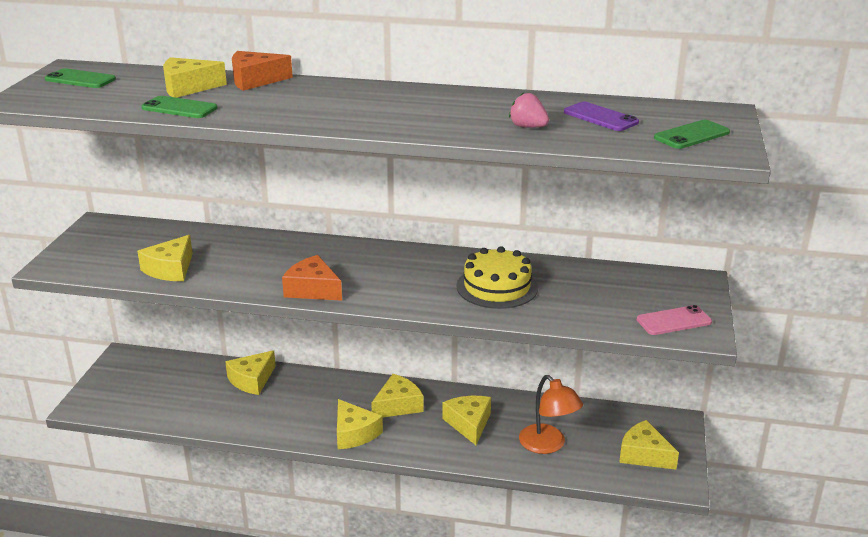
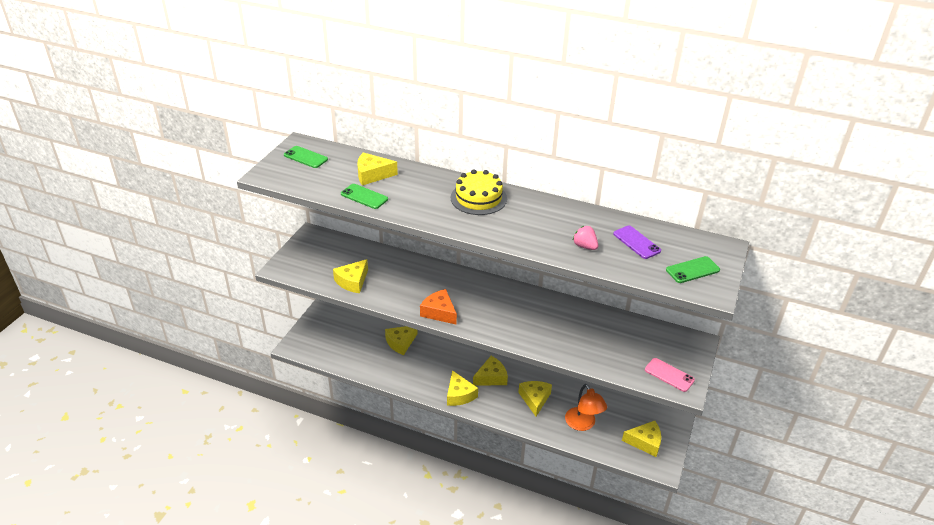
camera: 10 degrees right, 10 degrees up
orange cheese [232,51,293,91] -> none
yellow cake [456,246,538,309] -> yellow cake moved to [451,169,507,215]
yellow cheese [619,420,679,470] -> yellow cheese turned 135 degrees clockwise [622,421,661,457]
pink phone [637,305,712,335] -> pink phone turned 45 degrees clockwise [645,358,695,392]

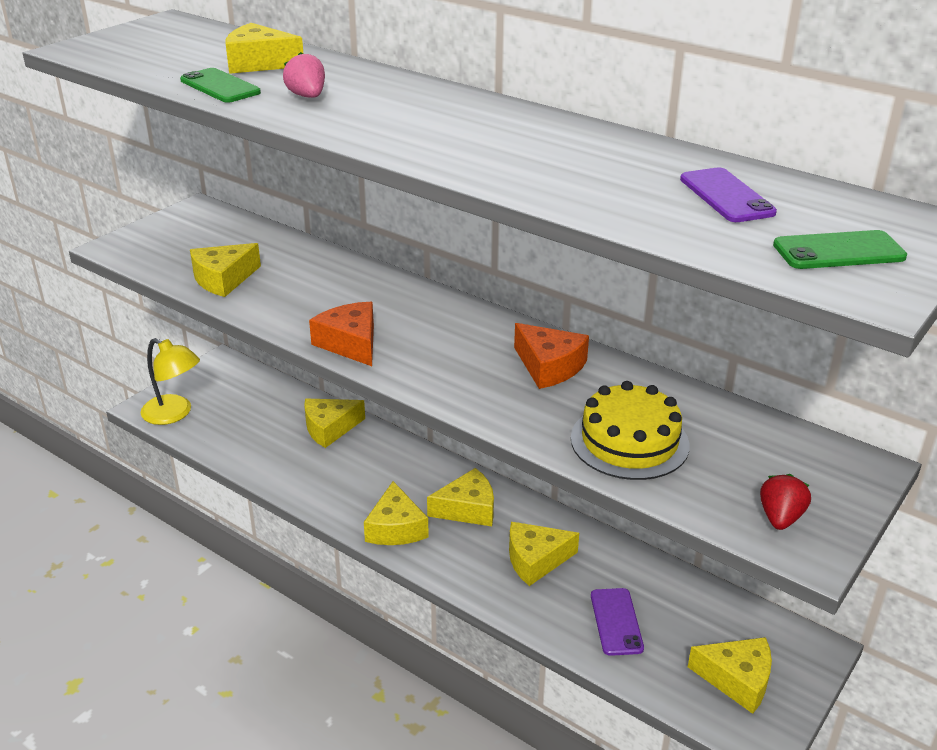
camera: 15 degrees right, 5 degrees down
green phone [284,146,328,168] -> none
yellow cake [451,169,507,215] -> yellow cake moved to [571,381,690,480]
yellow cheese [518,381,552,416] -> yellow cheese turned 120 degrees counterclockwise [509,522,579,586]
orange lamp [565,384,607,431] -> purple phone [591,588,644,656]
pink strawberry [573,226,598,250] -> pink strawberry moved to [283,52,325,98]
pink phone [645,358,695,392] -> red strawberry [760,474,811,530]
none -> yellow lamp [141,338,200,425]
none -> orange cheese [514,323,589,389]

